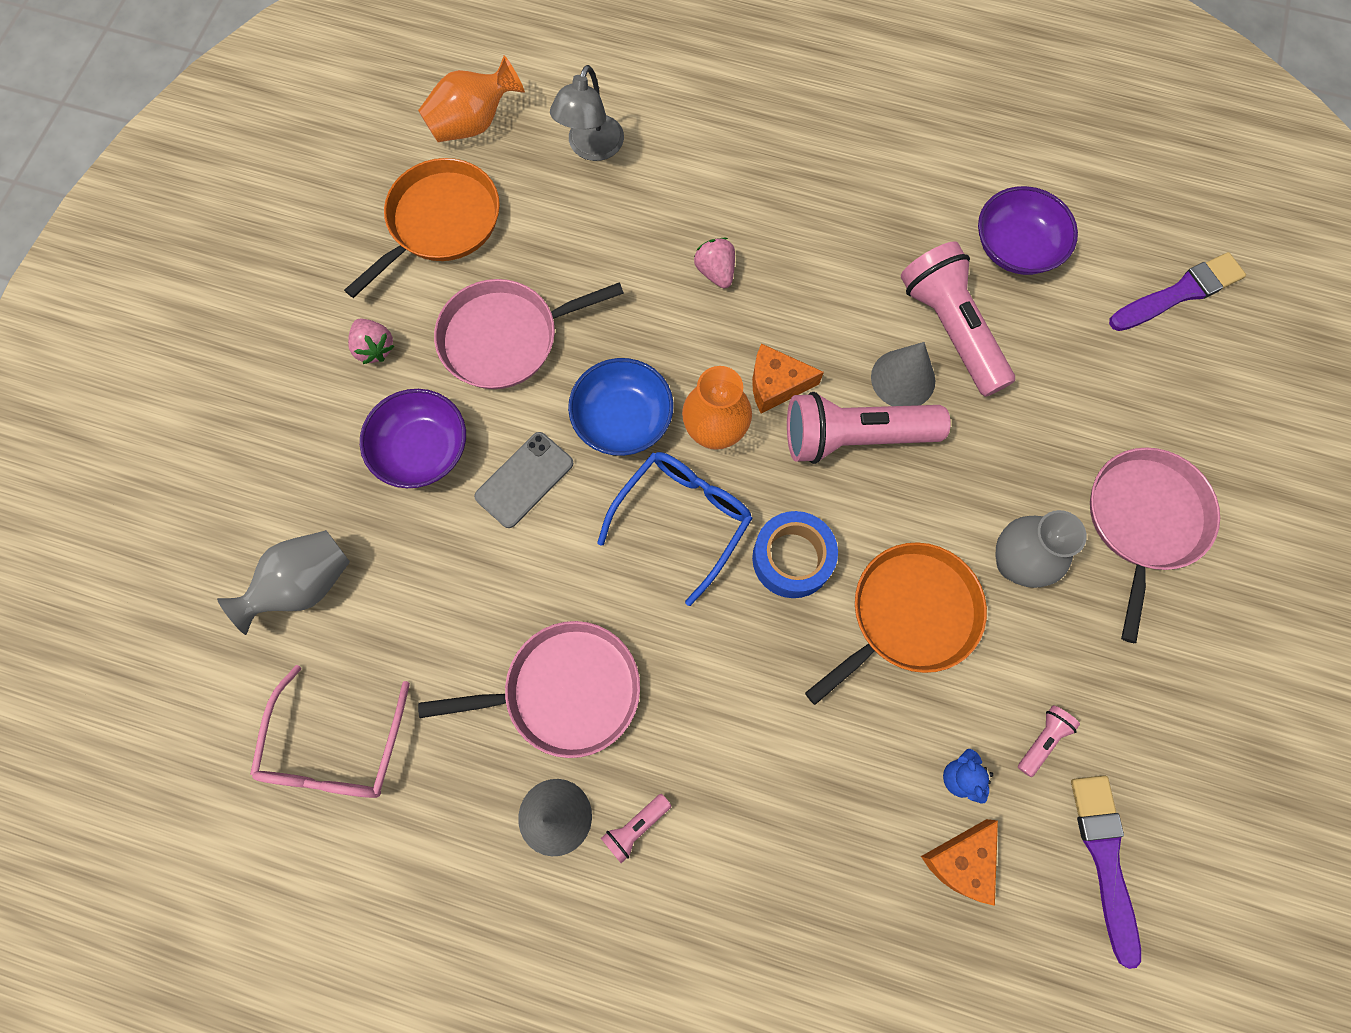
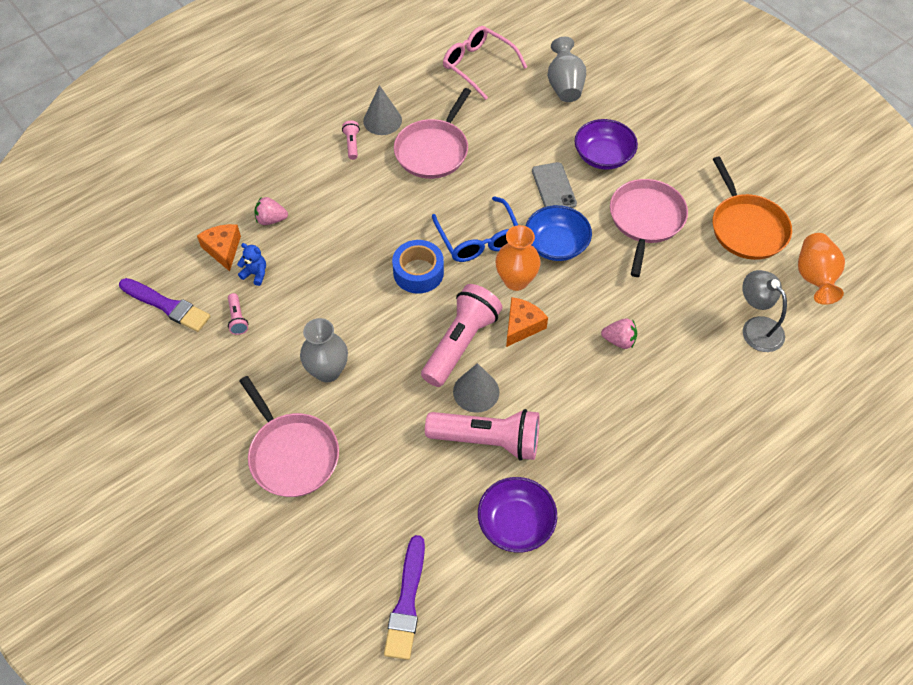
camera: 125 degrees right, 15 degrees down
pink strawberry [348,319,394,364] -> pink strawberry moved to [254,197,288,225]
orange pan [805,542,987,705] -> none

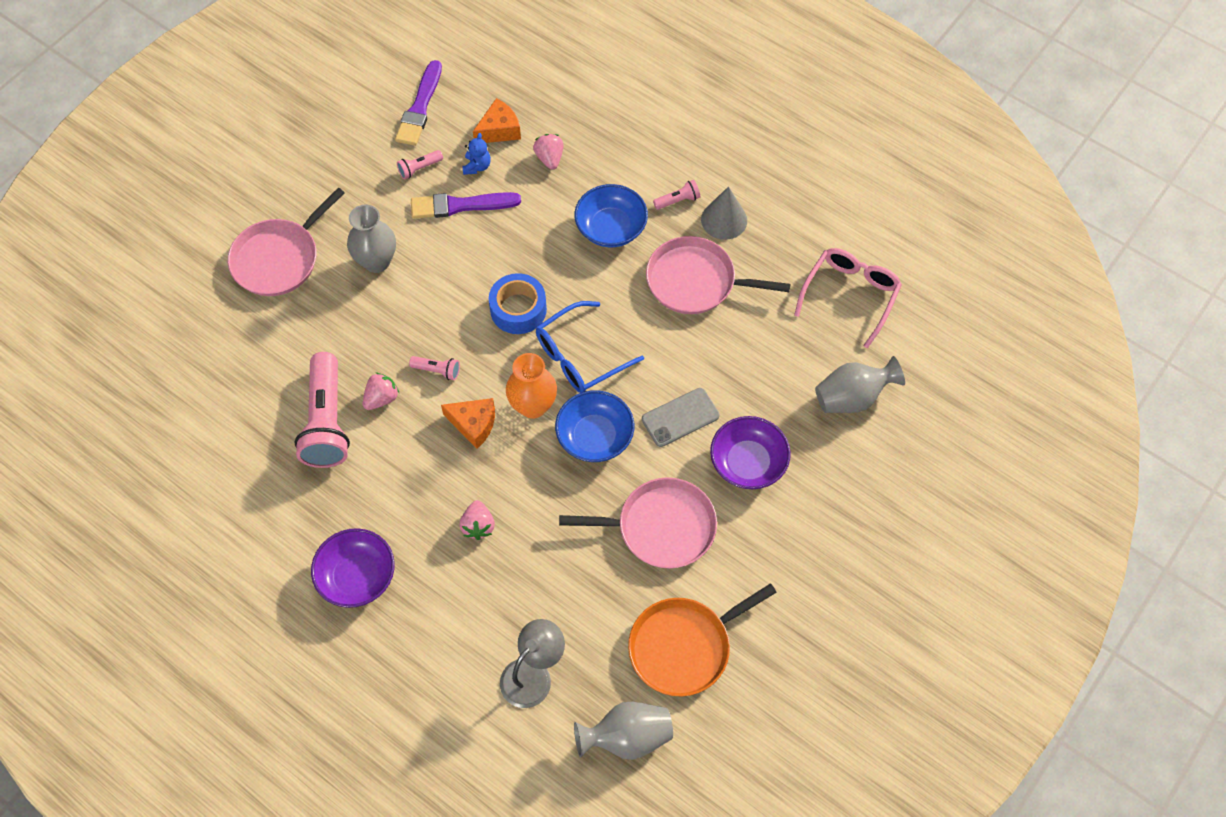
camera: 75 degrees right, 5 degrees up
purple brush [384,535,425,660] -> purple brush moved to [411,192,521,219]
pink flashlight [421,284,502,387] -> pink flashlight [409,356,460,380], size x0.43
grey cone [453,363,499,413] -> pink strawberry [363,373,399,410]
purple bowl [478,477,557,553] -> purple bowl moved to [311,528,395,608]
orange vase [798,233,845,305] -> grey vase [574,702,673,760]
none -> blue bowl [574,184,648,247]

